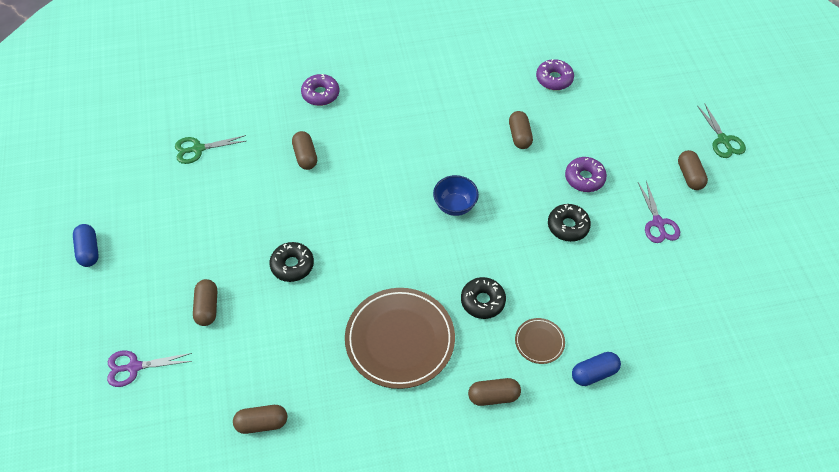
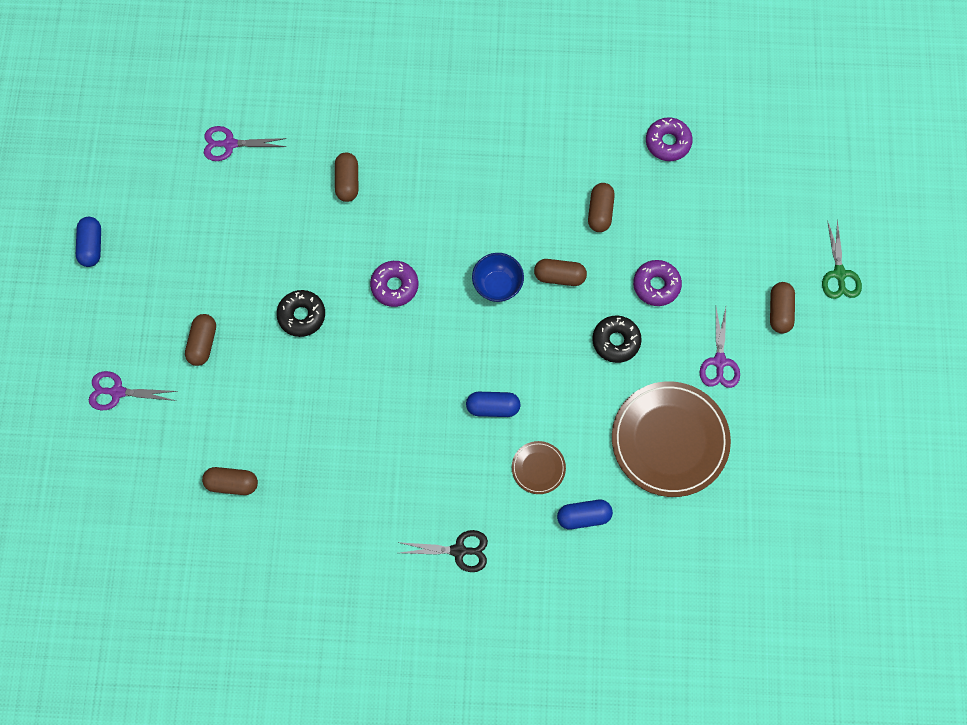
camera: 15 degrees right, 15 degrees up
green scissors [175,135,246,164] -> purple scissors [204,126,287,161]
purple donut [301,74,339,106] -> purple donut moved to [370,261,418,307]
brown plate [345,288,455,389] -> brown plate moved to [612,381,731,497]
black donut [461,277,506,319] -> blue capsule [466,392,520,417]
brown capsule [468,378,521,406] -> brown capsule moved to [534,259,587,286]
none -> black scissors [397,530,488,572]

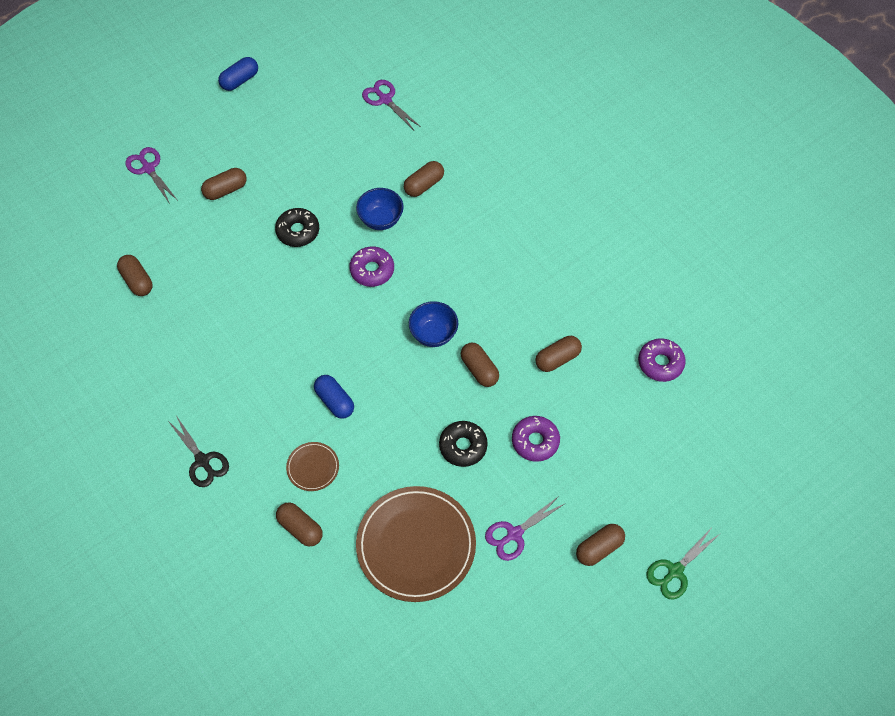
camera: 50 degrees right, 10 degrees down
blue capsule [557,500,613,529] -> brown capsule [276,502,323,547]
none -> blue bowl [356,188,403,230]

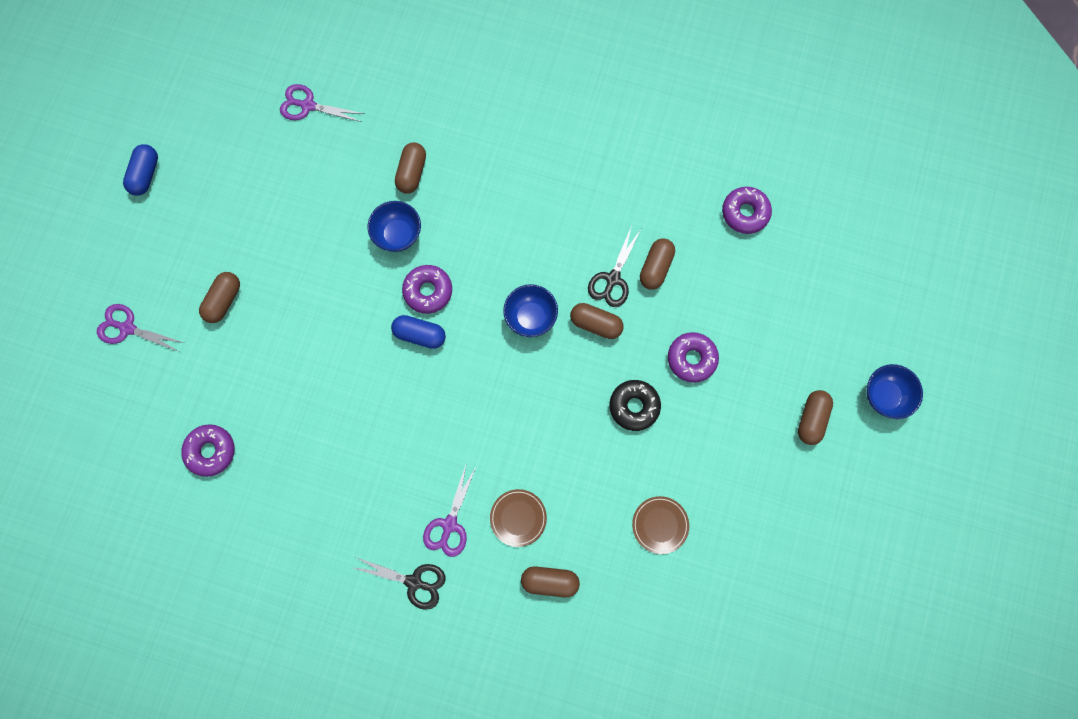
camera: 35 degrees left, 15 degrees up
brown capsule [117,255,152,296] -> purple donut [181,424,235,477]
black donut [275,208,319,247] -> none
blue capsule [314,375,354,419] -> blue capsule moved to [391,315,446,349]
brown plate [356,486,476,602] -> brown plate [632,496,689,554], size x0.46
purple scissors [485,496,566,561] -> purple scissors moved to [423,465,476,557]
green scissors [647,529,720,599] -> blue bowl [866,364,923,419]
none -> black scissors [588,226,641,307]

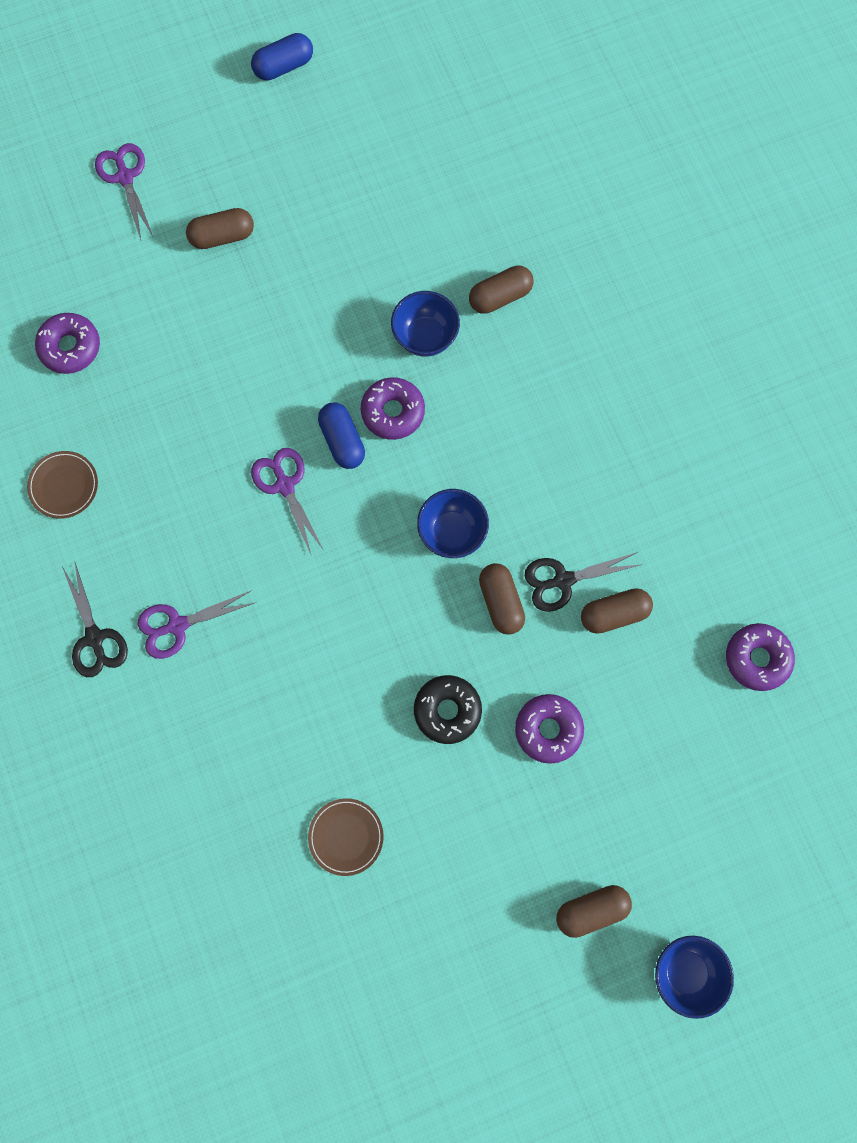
camera: 50 degrees right, 0 degrees up
purple scissors [280,84,364,122] -> purple scissors moved to [251,448,324,556]
brown plate [490,489,547,547] -> brown plate moved to [27,451,98,519]
brown capsule [521,566,580,597] -> none

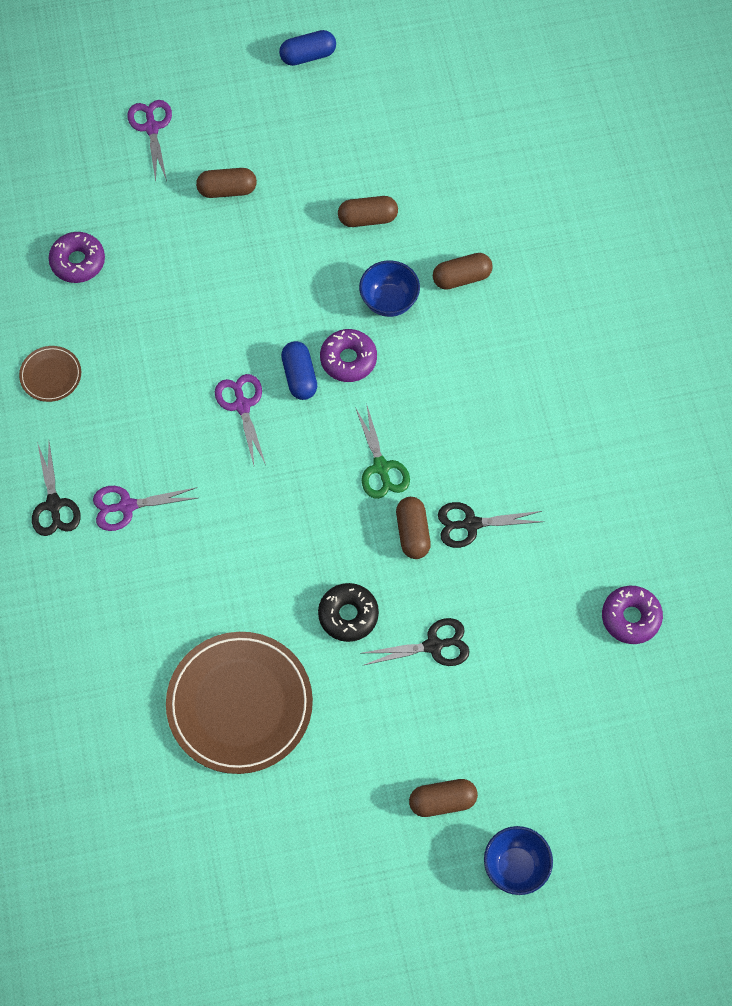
camera: 10 degrees right, 10 degrees down
brown plate [308,798,384,876] -> brown plate [166,632,313,774], size x2.20
blue bowl [417,489,489,558] -> green scissors [355,406,410,499]
purple donut [515,694,584,764] -> black scissors [362,618,470,666]
brown capsule [581,588,653,634] -> brown capsule moved to [338,196,398,227]

